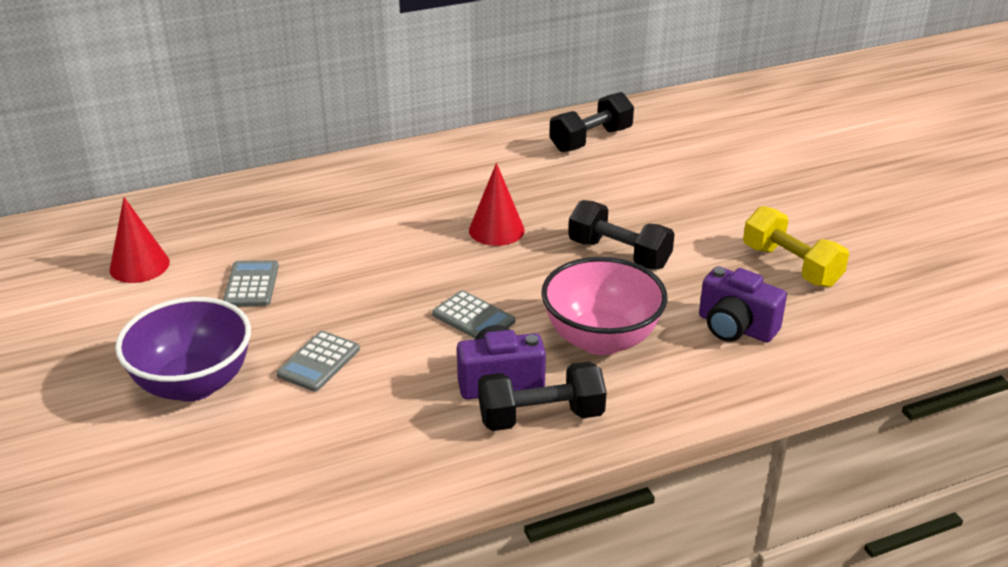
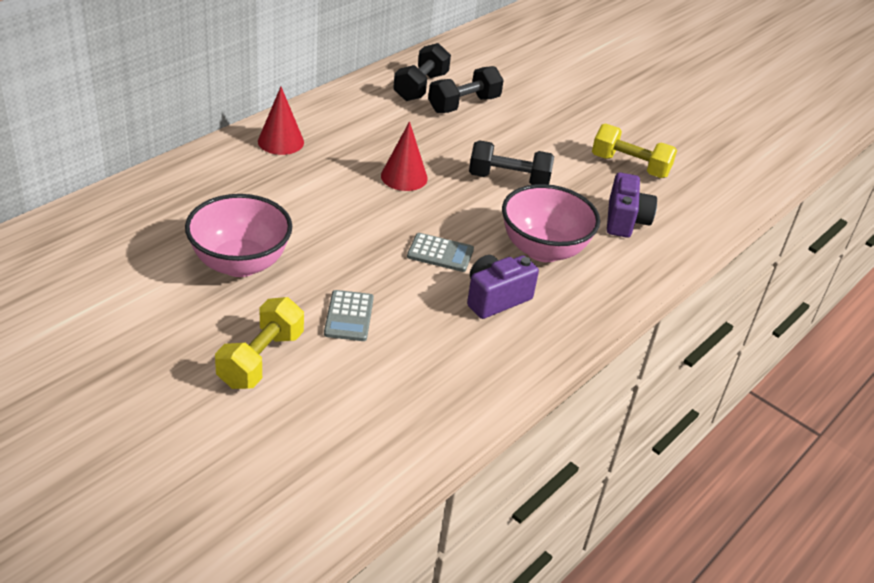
camera: 30 degrees left, 5 degrees up
red cone [109,197,170,283] -> red cone moved to [258,87,304,155]
purple bowl [115,297,251,401] -> yellow dumbbell [215,297,304,389]
grey calculator [223,260,279,306] -> pink bowl [185,194,292,277]
black dumbbell [478,361,606,431] -> black dumbbell moved to [428,66,504,113]
purple camera [699,266,787,343] -> purple camera turned 90 degrees counterclockwise [607,172,657,238]

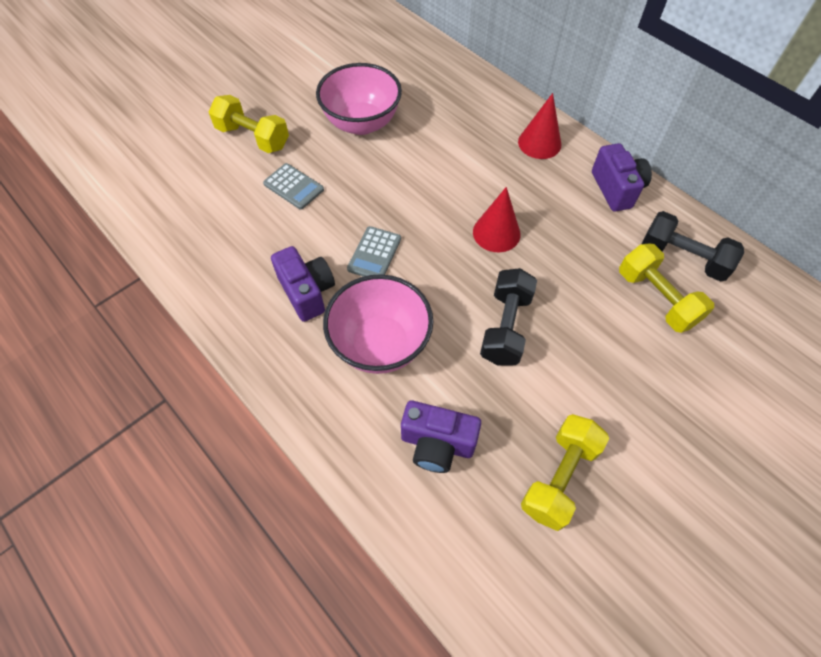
camera: 100 degrees right, 20 degrees up
grey calculator [324,290,374,341] -> grey calculator turned 150 degrees counterclockwise [263,163,324,210]
black dumbbell [428,66,504,113] -> yellow dumbbell [619,243,714,333]
none -> purple camera [592,143,652,212]

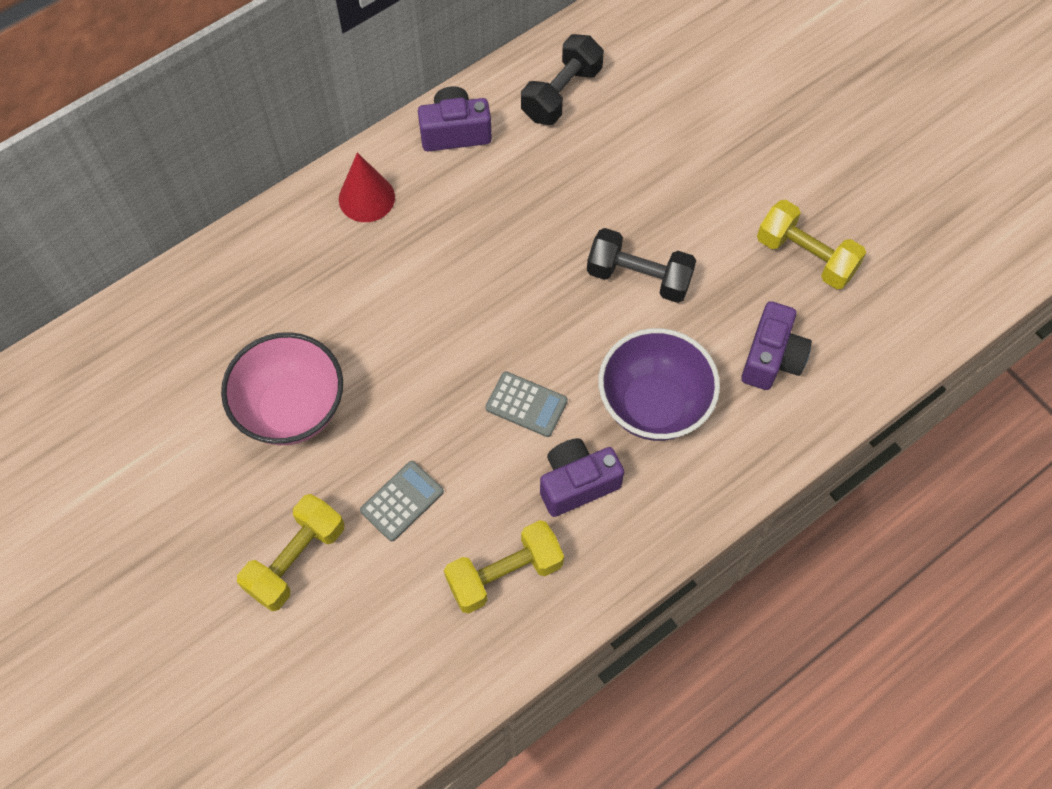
camera: 85 degrees left, 5 degrees up
pink bowl [323,274,433,374] -> purple bowl [598,328,720,441]
red cone [473,187,521,252] -> none
yellow dumbbell [619,243,714,333] -> yellow dumbbell moved to [444,520,564,613]

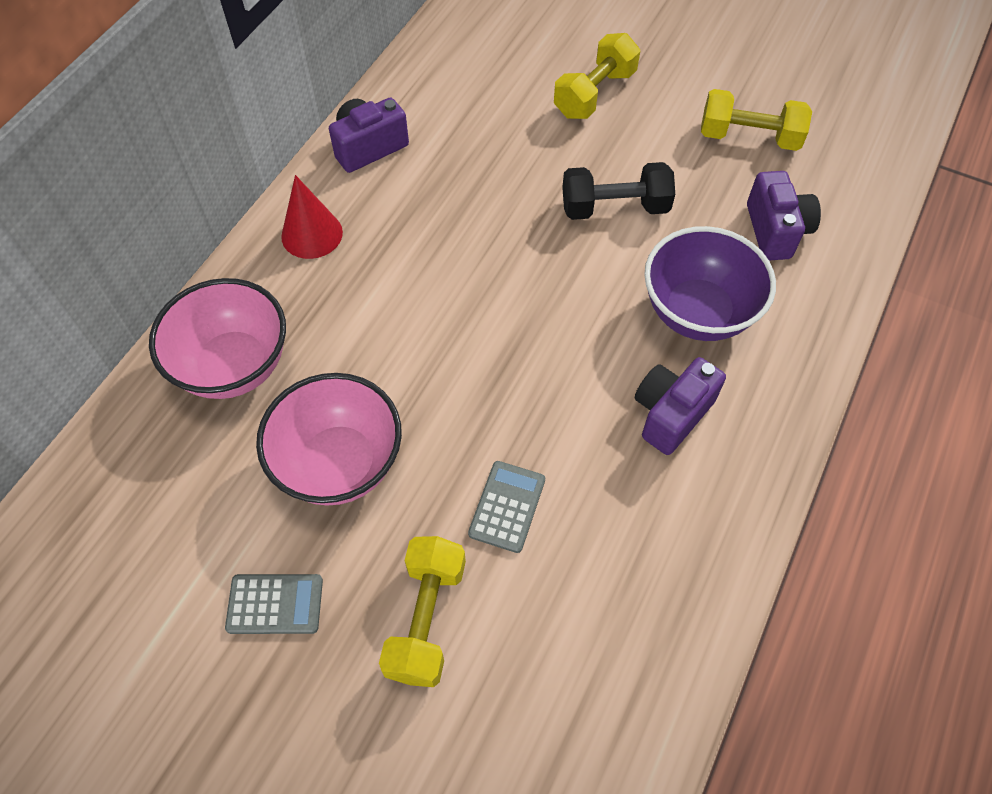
camera: 25 degrees left, 5 degrees down
yellow dumbbell [444,520,564,613] -> yellow dumbbell moved to [554,33,640,119]
grey calculator [485,371,568,437] -> grey calculator moved to [225,574,323,634]
black dumbbell [521,34,604,125] -> none
none -> pink bowl [149,278,286,399]

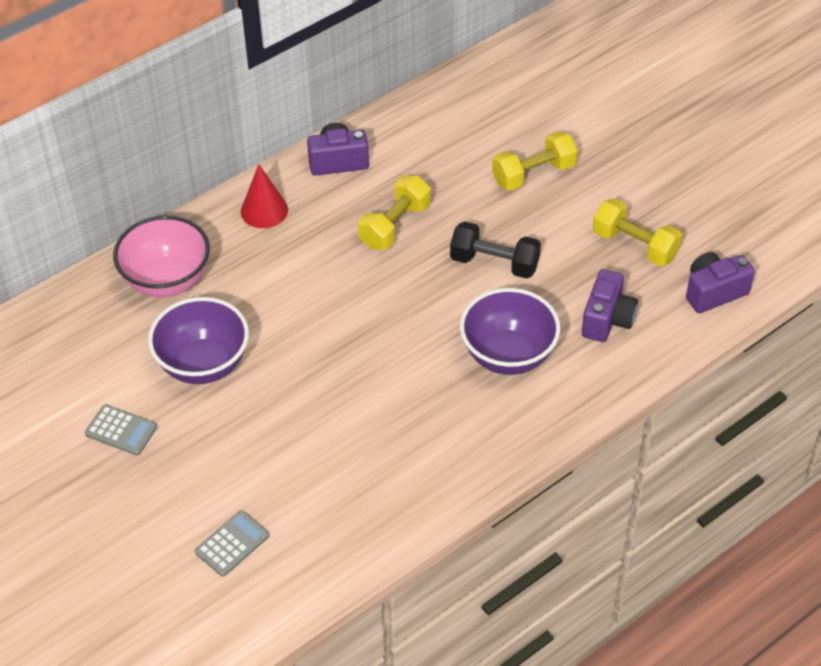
camera: 25 degrees right, 10 degrees down
pink bowl [256,373,402,506] -> purple bowl [148,297,249,384]
yellow dumbbell [379,536,466,687] -> yellow dumbbell moved to [358,175,431,250]
grey calculator [468,461,545,553] -> grey calculator moved to [195,510,270,576]
purple camera [635,357,726,455] -> purple camera moved to [686,252,755,313]

